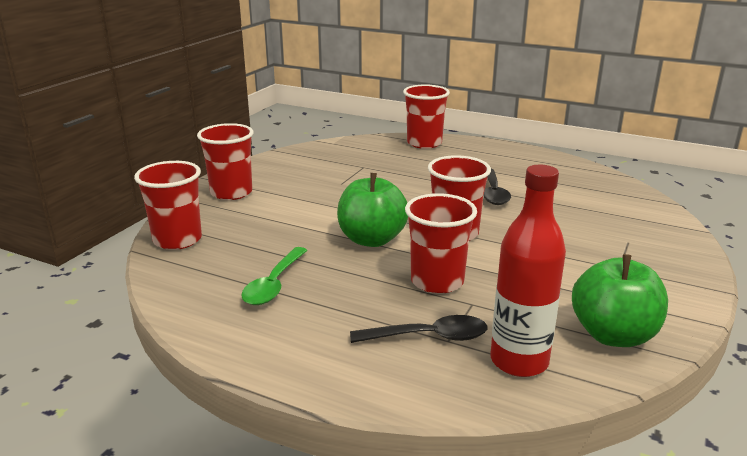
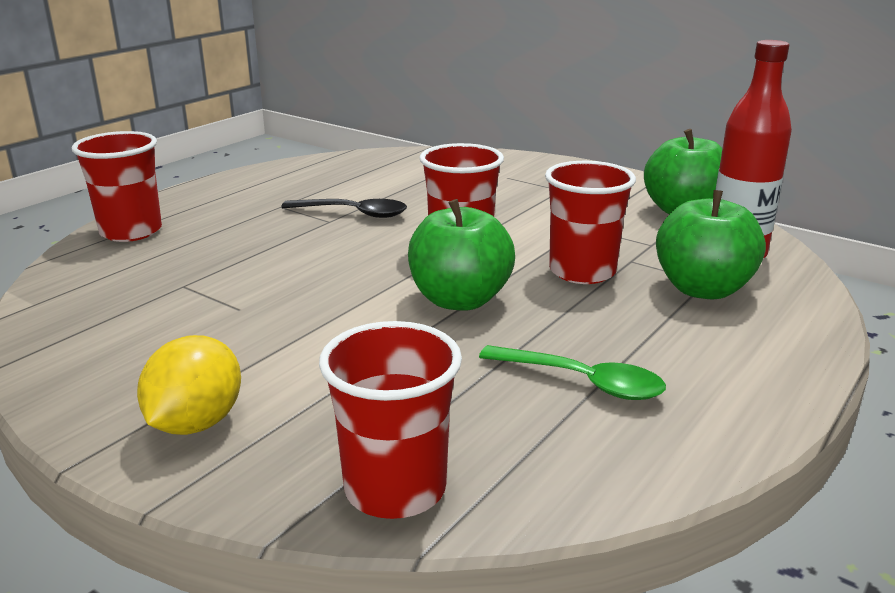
camera: 80 degrees left, 0 degrees up
red cup [197,123,253,200] -> yellow lemon [137,335,241,435]
black spoon [350,315,487,343] -> green apple [656,190,766,299]

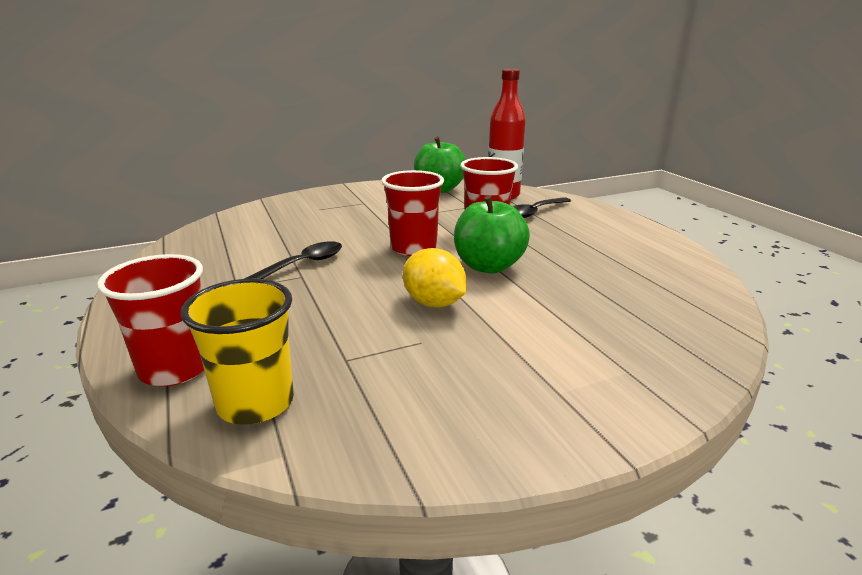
camera: 60 degrees left, 0 degrees up
yellow lemon [137,335,241,435] -> yellow lemon moved to [403,248,466,308]
red cup [319,321,462,519] -> none
green spoon [479,345,666,400] -> none
green apple [656,190,766,299] -> black spoon [513,197,571,218]
none -> yellow cup [180,279,294,425]

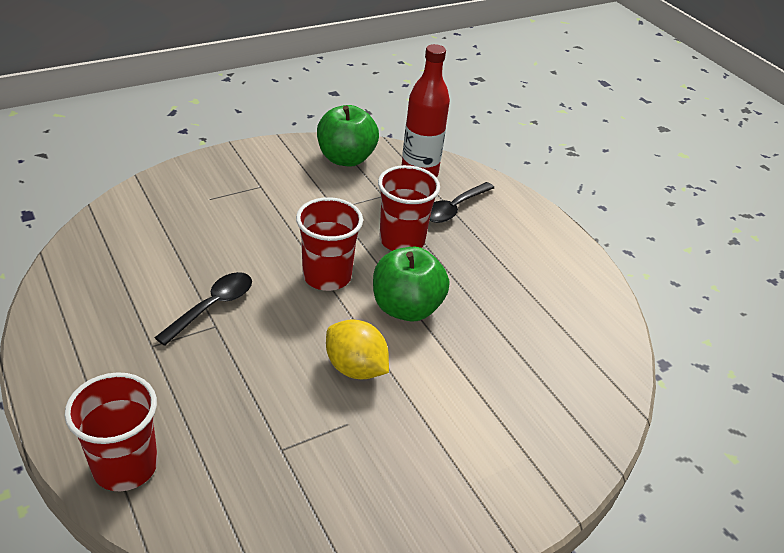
camera: 10 degrees left, 15 degrees up
yellow cup [180,279,294,425] -> none

